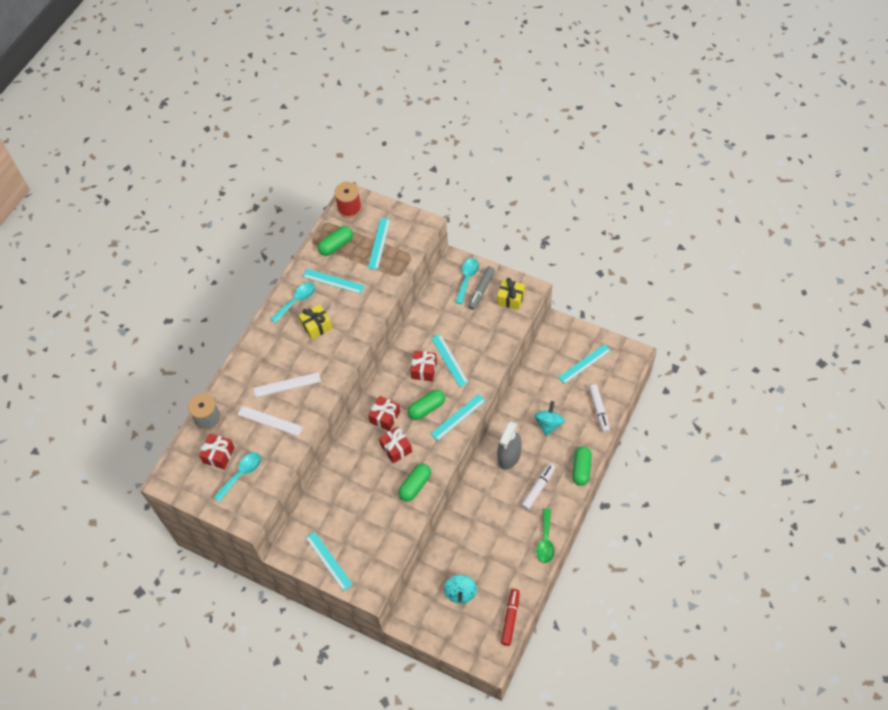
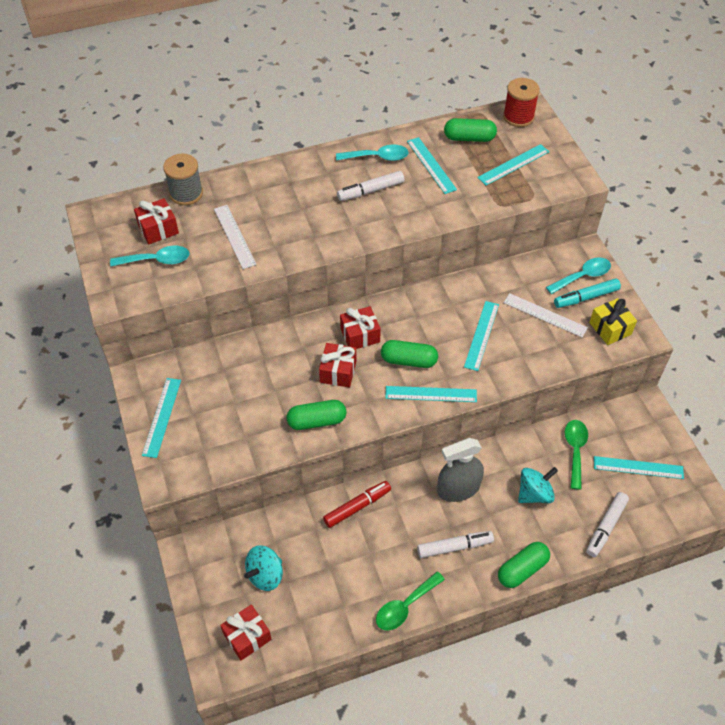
camera: 40 degrees right, 5 degrees down
white ruler [253,372,321,398] -> white ruler moved to [504,293,588,337]
yellow gift [299,304,332,340] -> white marker [337,171,404,201]
red gift [410,351,437,381] -> red gift moved to [220,604,272,661]
grey marker [468,266,495,310] -> turquoise marker [554,278,621,308]
red marker [501,589,520,646] -> red marker moved to [323,481,391,528]
none -> green spoon [565,420,588,490]

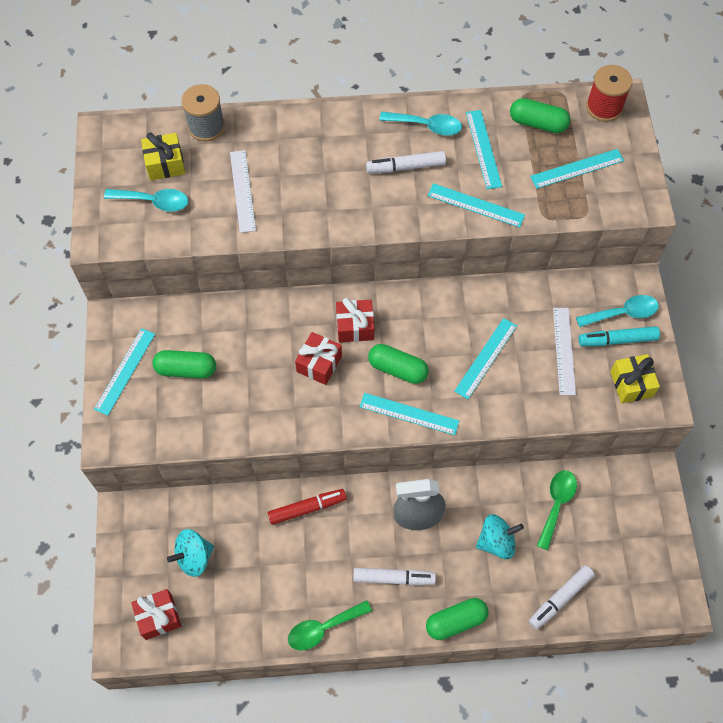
camera: 15 degrees right, 10 degrees up
red gift [134,198,179,244] -> yellow gift [141,132,185,181]
green capsule [287,400,346,430] -> green capsule moved to [153,350,216,379]
white ruler [504,293,588,337] -> white ruler turned 45 degrees clockwise [553,308,576,395]
turquoise ruler [594,456,684,479] -> turquoise ruler moved to [428,183,525,228]

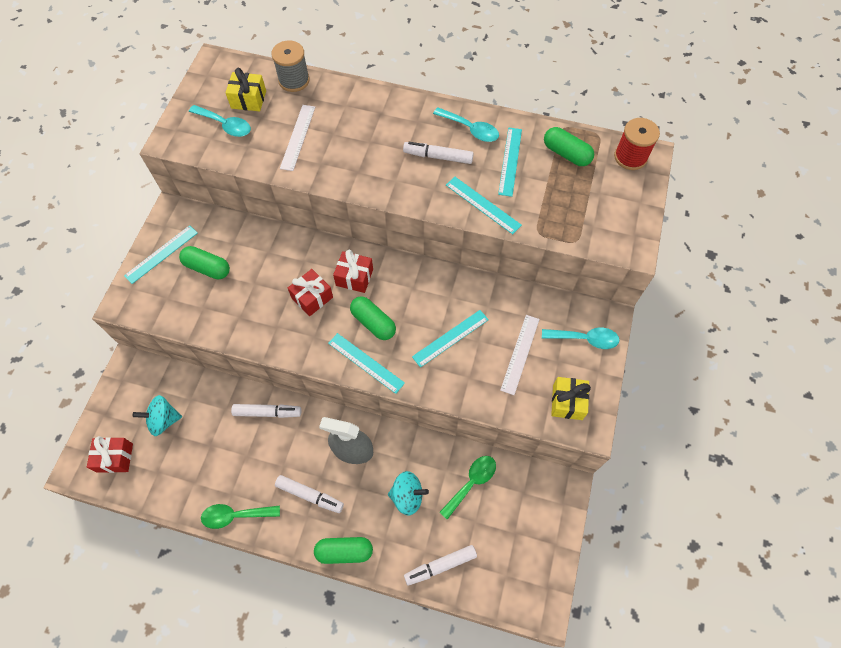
camera: 20 degrees right, 0 degrees up
red marker [268,489,347,525] -> white marker [231,404,302,418]
turquoise ruler [530,149,624,189] -> none
turquoise marker [579,326,660,346] -> none

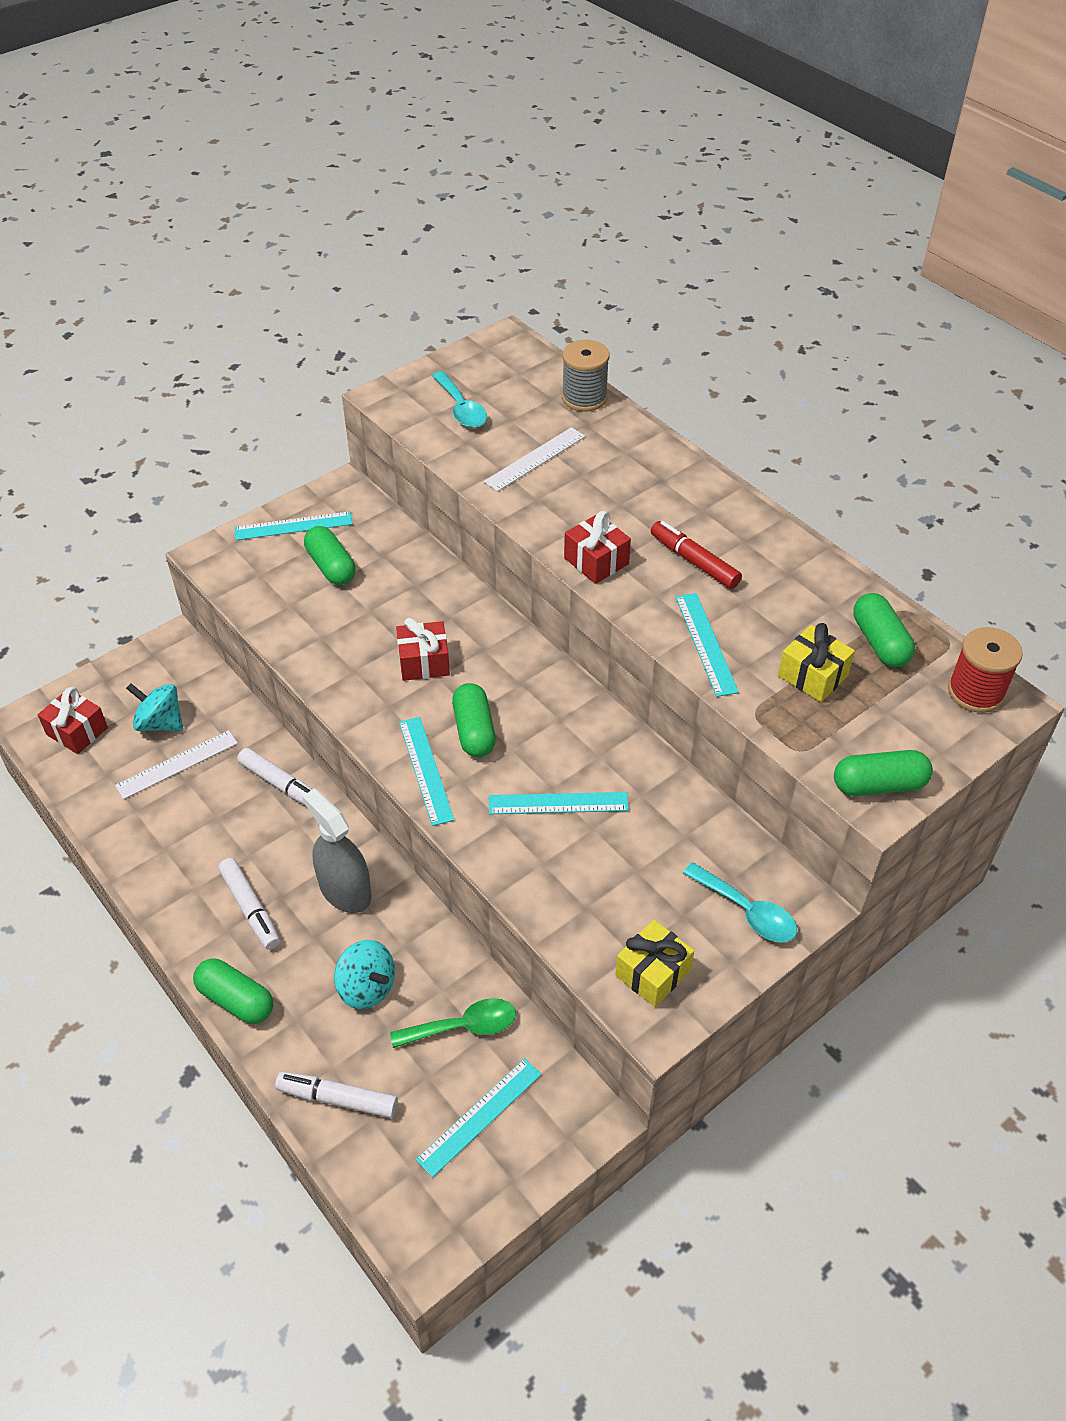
camera: 35 degrees right, 15 degrees down
green spoon [201,504,280,529] -> none
yellow gift [225,68,266,111] -> yellow gift moved to [778,623,855,702]
red gift [333,250,373,293] -> red gift moved to [564,511,631,584]
white marker [403,142,474,164] -> red marker [651,521,742,589]
turquoise spoon [433,107,499,142] -> none
turquoise ruler [498,128,522,197] -> turquoise ruler moved to [416,1058,542,1177]
white ruler [500,315,540,395] -> white ruler moved to [115,730,238,799]
none -> green capsule [834,750,933,796]

